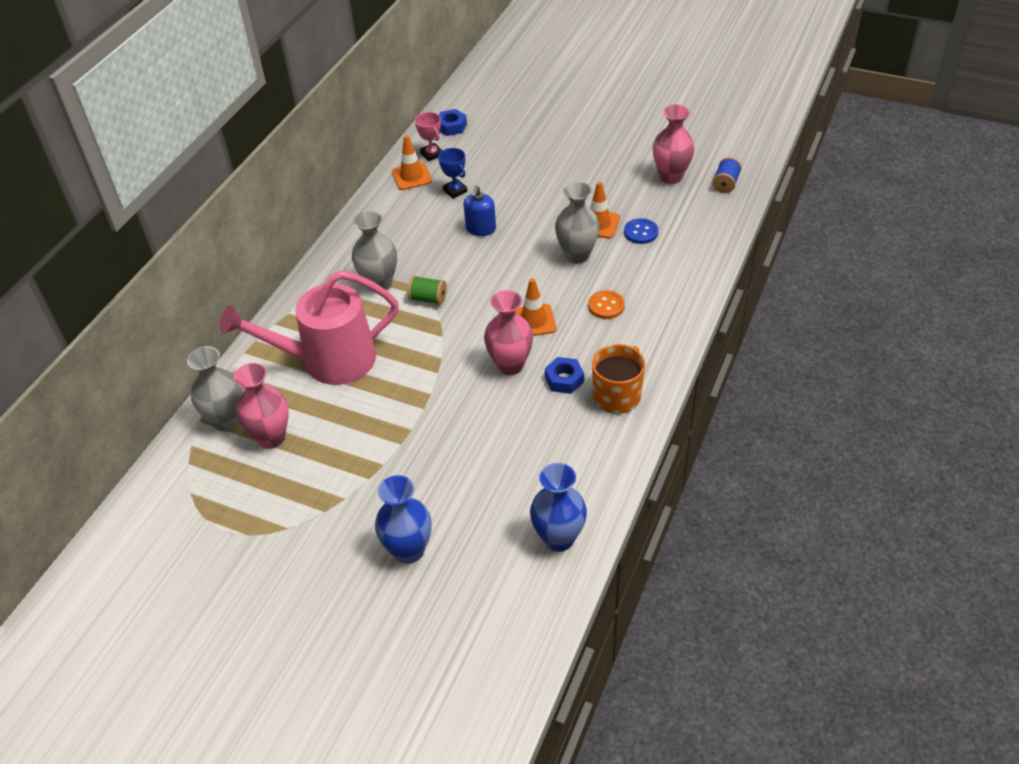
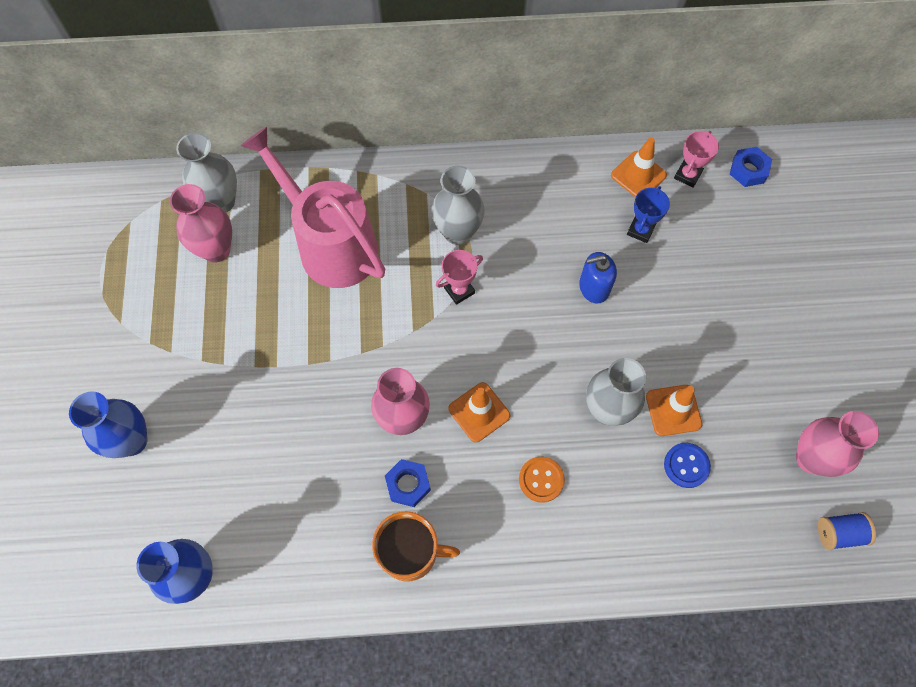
camera: 60 degrees right, 20 degrees up
green spool [408,276,447,305] -> pink trophy [436,250,483,305]

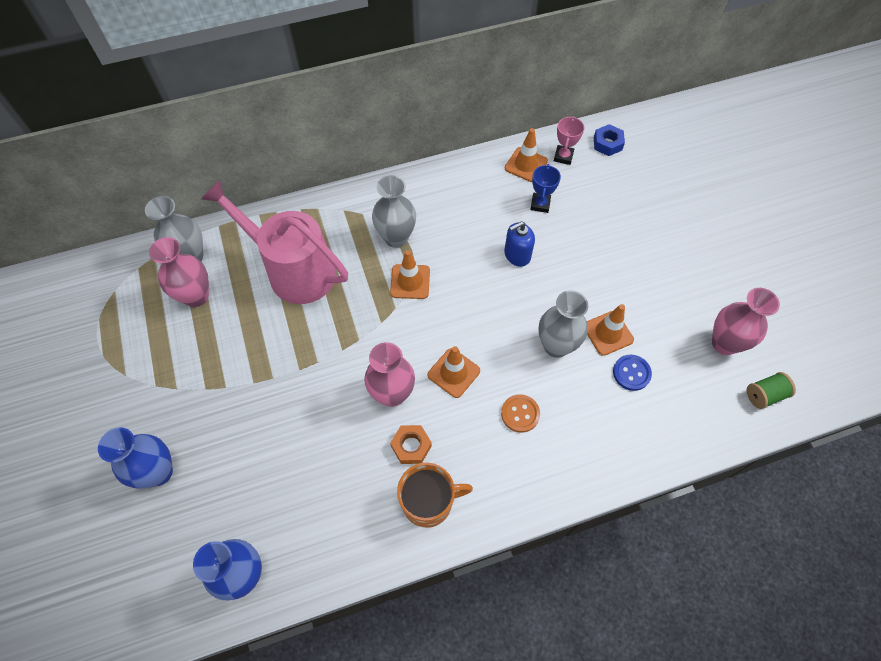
camera: 15 degrees left, 5 degrees down
blue nut [385,459,431,507] -> orange nut [390,425,432,464]
pink trophy [436,250,483,305] -> orange traffic cone [390,250,430,299]
blue spool [818,512,876,550] -> green spool [747,372,796,409]

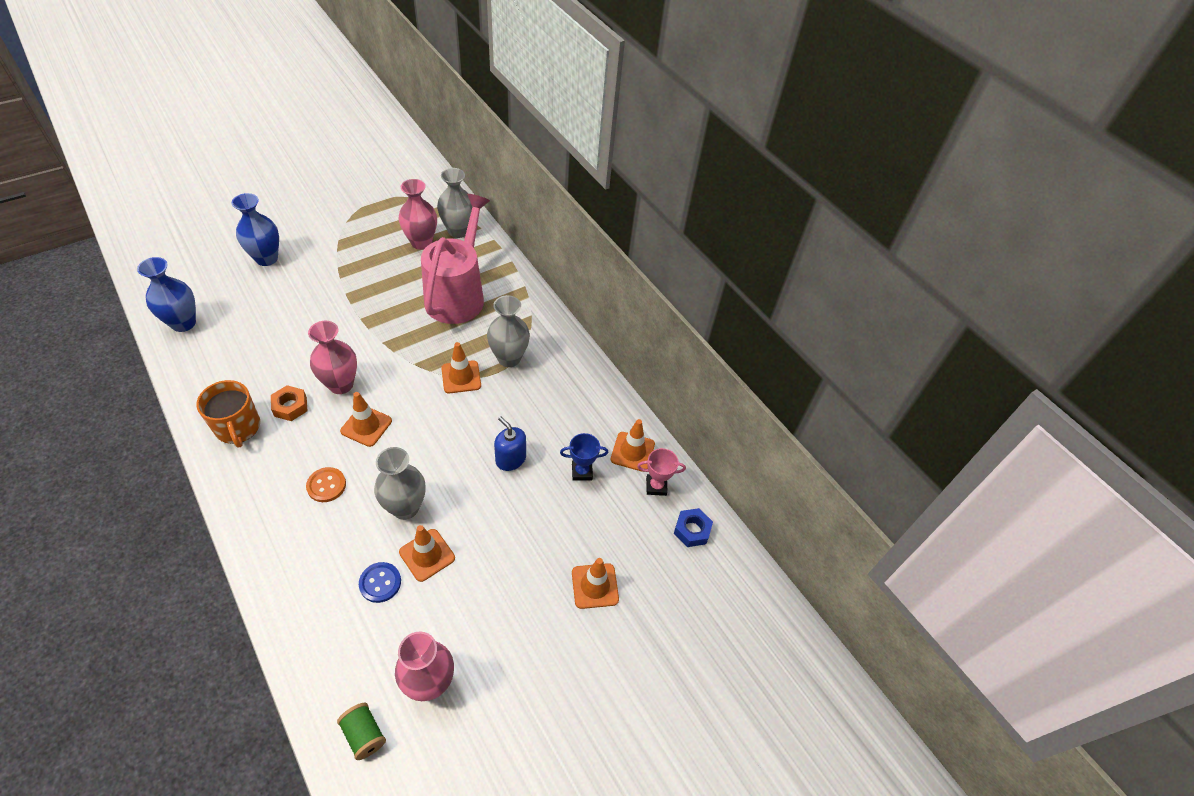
camera: 70 degrees right, 10 degrees down
none -> orange traffic cone [572,558,619,609]

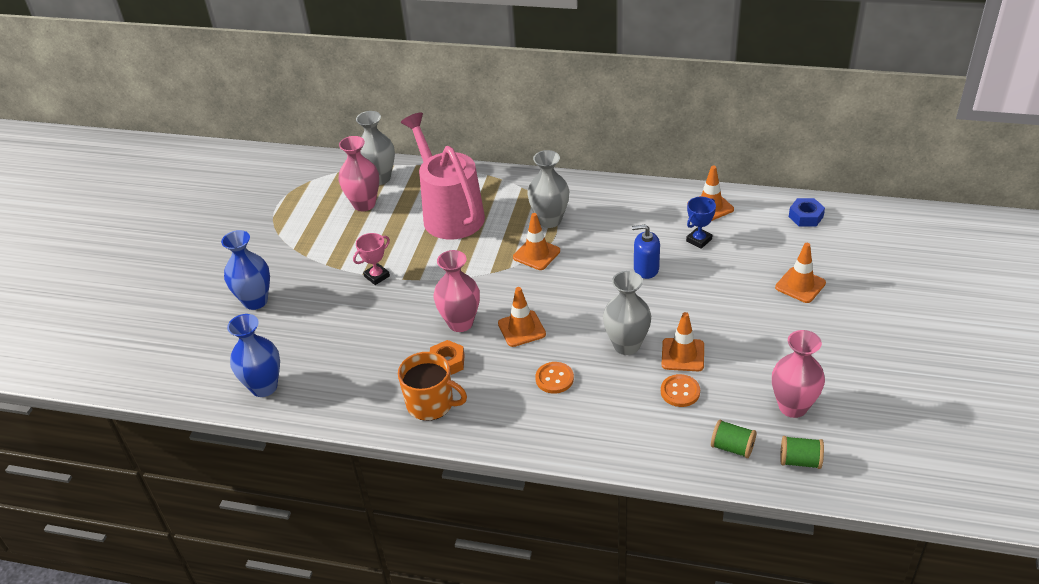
camera: 35 degrees left, 10 degrees down
blue button [359,562,401,603] -> orange button [661,374,700,407]
pink trophy [637,448,686,496] -> pink trophy moved to [353,233,390,285]
none -> green spool [711,420,756,458]

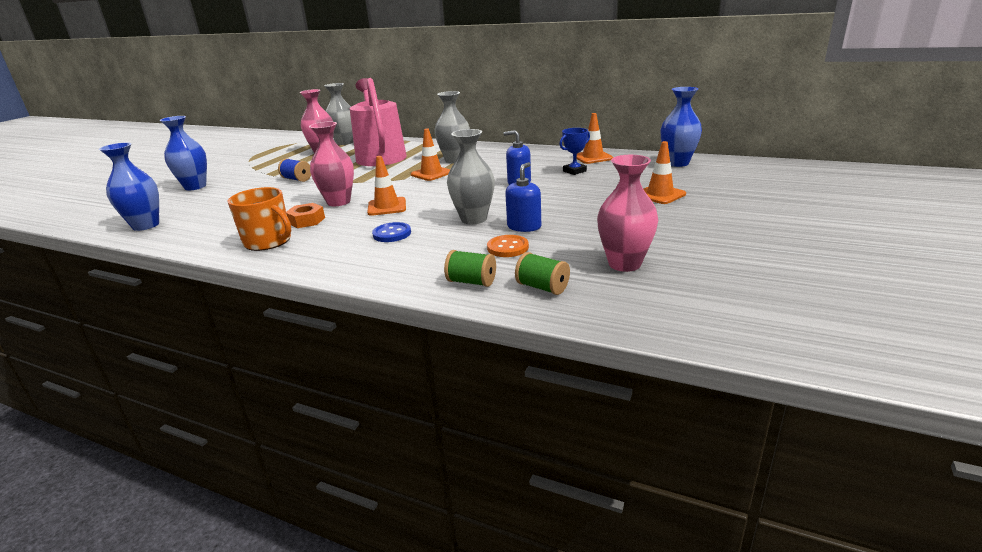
camera: 10 degrees right, 15 degrees down
pink trophy [353,233,390,285] -> blue spool [278,158,311,182]
orange button [535,362,574,394] -> blue button [372,222,411,242]
orange traffic cone [661,312,704,371] -> blue soap dispenser [505,162,541,232]
green spool [780,436,824,469] -> green spool moved to [444,250,496,287]
blue nut [789,198,825,226] -> blue vase [660,87,702,167]

